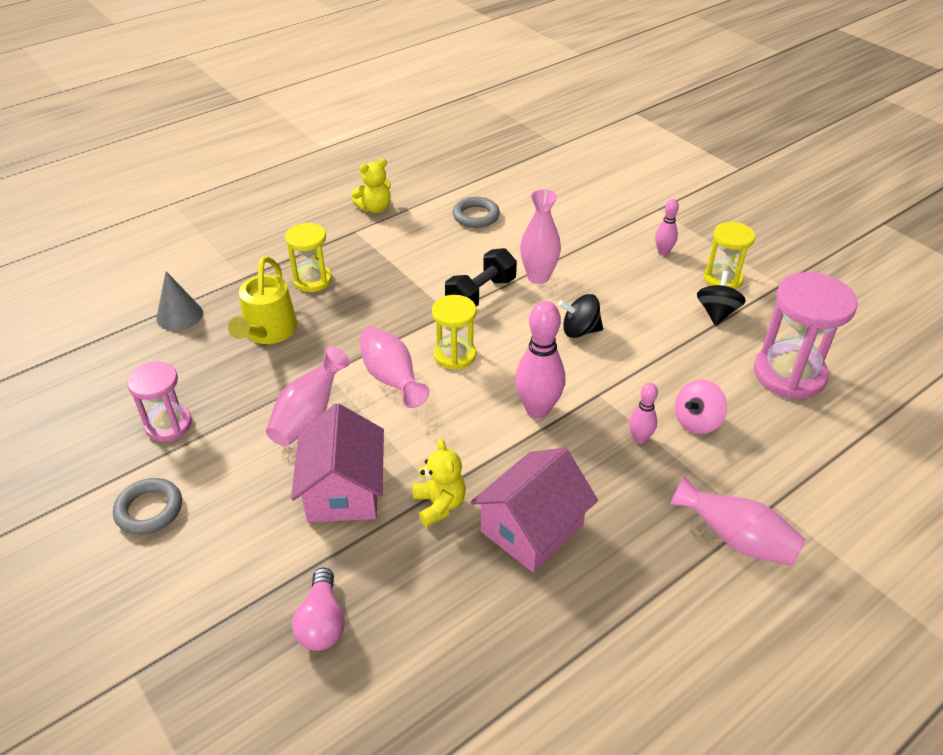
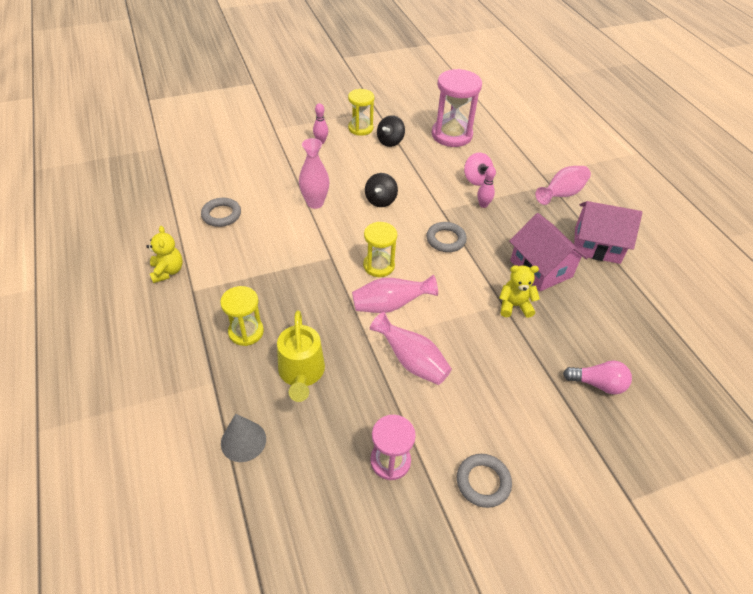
camera: 75 degrees left, 5 degrees up
yellow watering can [228,256,298,344] -> yellow watering can turned 60 degrees clockwise [277,310,325,402]
pink house [291,403,384,522] -> pink house moved to [574,201,642,264]
black dumbbell [445,248,517,307] -> none
pink bowling pin [515,301,565,418] -> grey ring [426,222,467,252]
black spinning top [697,271,746,326] -> black spinning top turned 90 degrees counterclockwise [377,115,405,147]

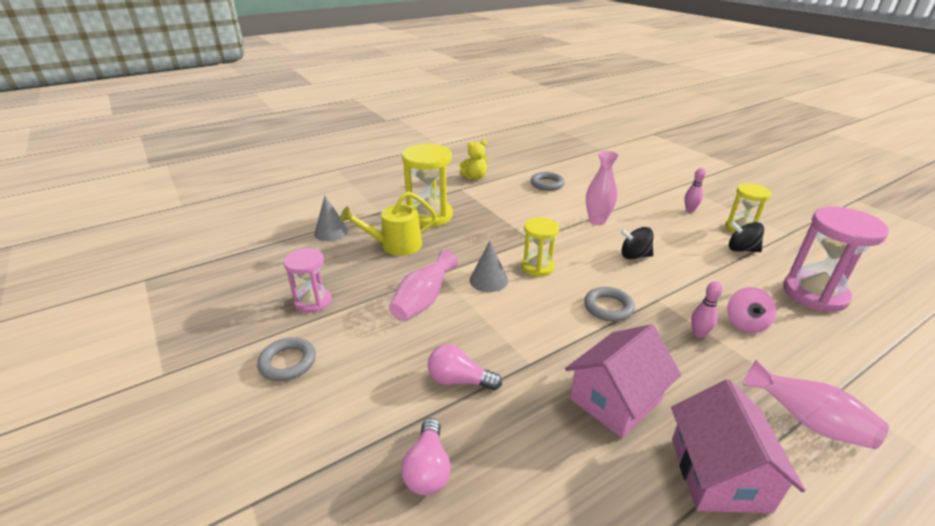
camera: 80 degrees right, 15 degrees down
yellow hourglass [220,286,264,346] -> yellow hourglass [402,143,453,227], size x1.63
pink vase [352,275,438,313] -> grey cone [470,241,508,292]
pink spinning top [464,152,493,186] -> pink spinning top turned 45 degrees counterclockwise [727,287,776,333]
yellow teddy bear [499,265,540,318] -> none
none -> pink light bulb [428,344,502,391]

